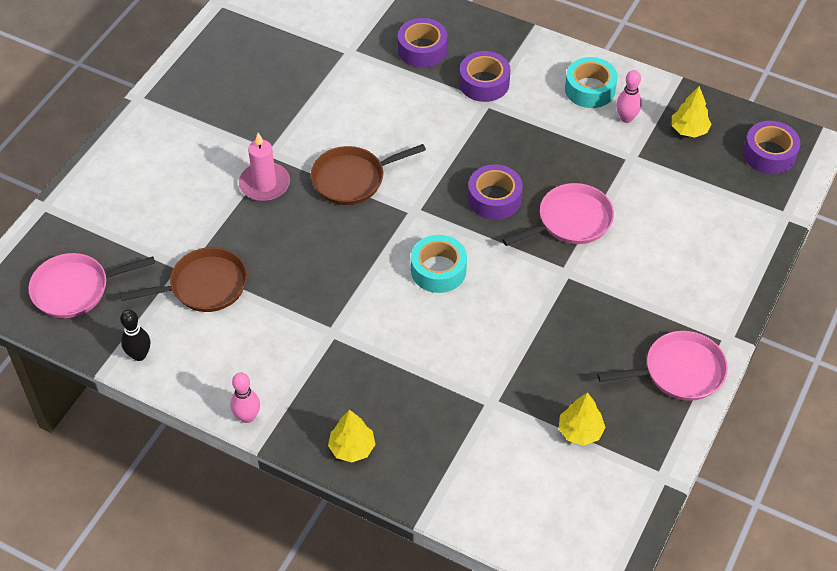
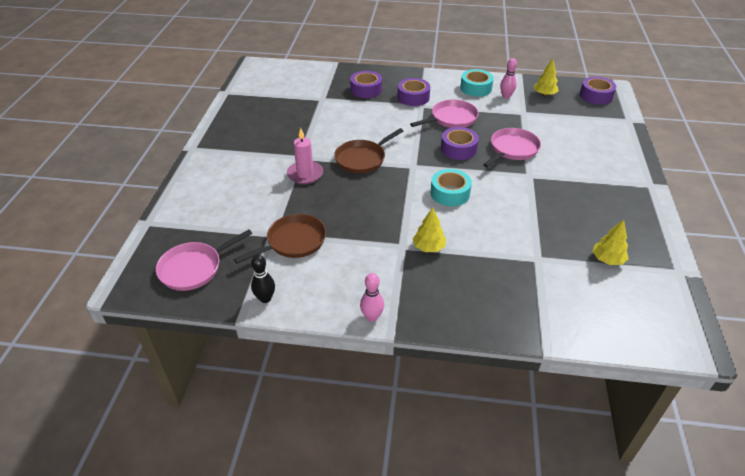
camera: 20 degrees left, 10 degrees down
yellow tree [328,410,376,463] -> yellow tree moved to [413,207,446,252]
pink pan [598,331,728,401] -> pink pan moved to [410,100,479,128]

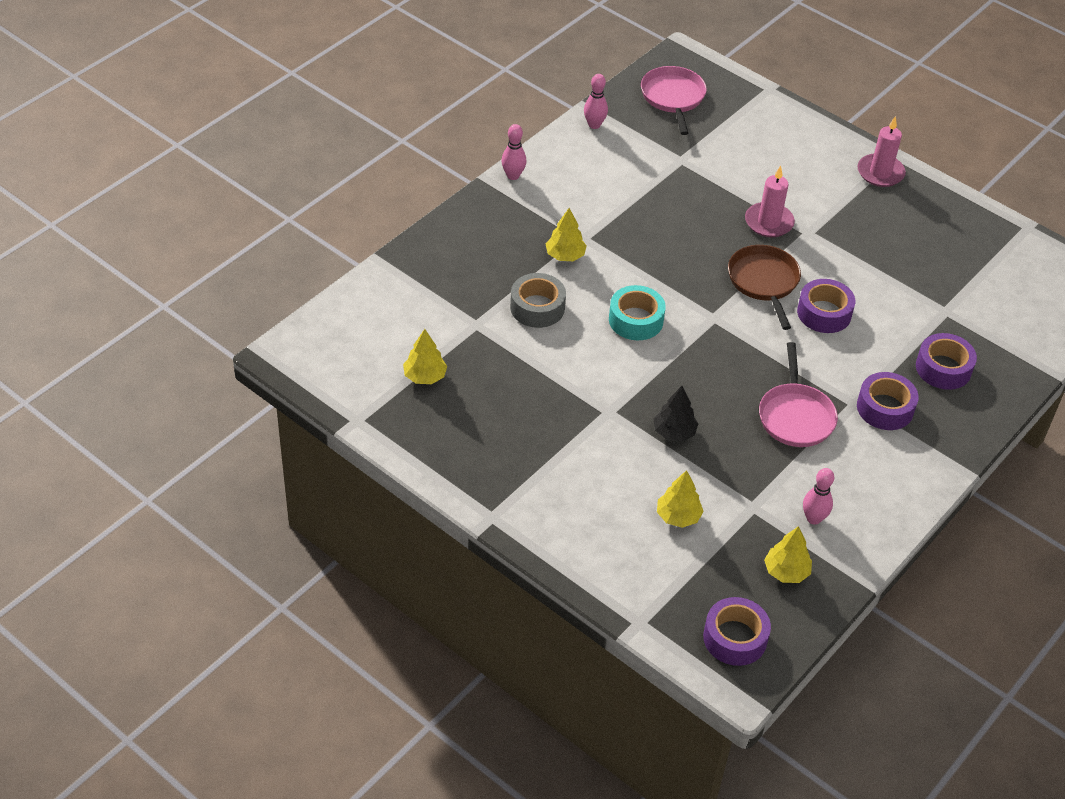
camera: 120 degrees right, 5 degrees up
brown pan [234,214,326,264] -> none
black bowling pin [251,255,275,303] -> pink bowling pin [584,74,608,129]
purple tape [441,127,479,160] -> purple tape moved to [797,279,855,333]
turquoise tape [460,69,494,97] -> none
pink pan [483,128,541,167] -> black tree [653,386,698,442]
none -> grey tape [510,273,566,328]
none -> yellow tree [657,470,704,528]
none -> pink candle [857,116,906,187]

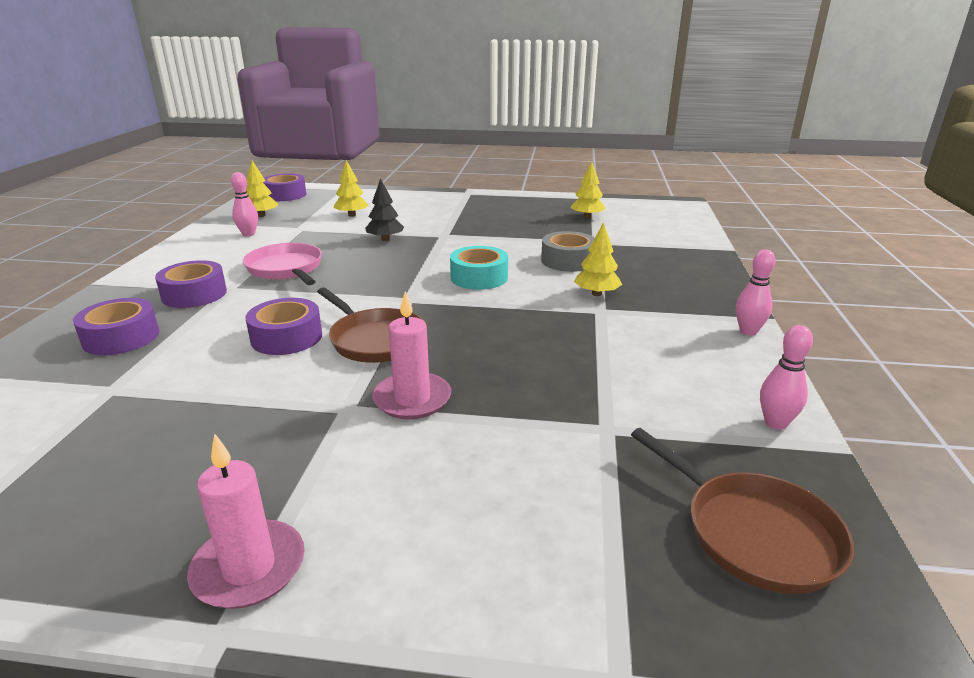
camera: 150 degrees right, 20 degrees down
pink pan [641,66,707,135] -> brown pan [631,428,854,594]

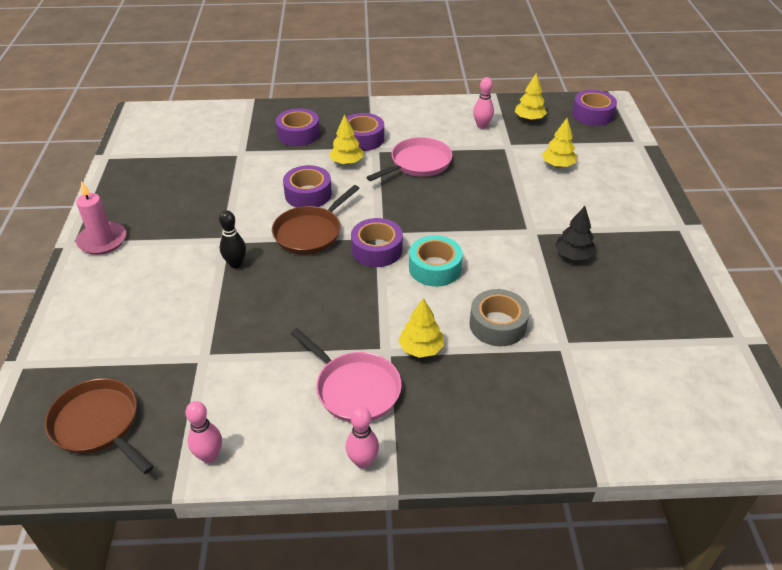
camera: 80 degrees right, 15 degrees up
black tree [365,178,404,241] -> black tree moved to [555,206,596,260]
pink candle [372,292,451,419] -> black bowling pin [219,210,246,268]
yellow tree [570,161,606,219] -> yellow tree moved to [329,114,363,165]
brown pan [631,428,854,594] -> brown pan turned 90 degrees clockwise [45,378,153,474]
none -> pink pan [290,328,402,422]
none -> purple tape [351,218,403,267]

